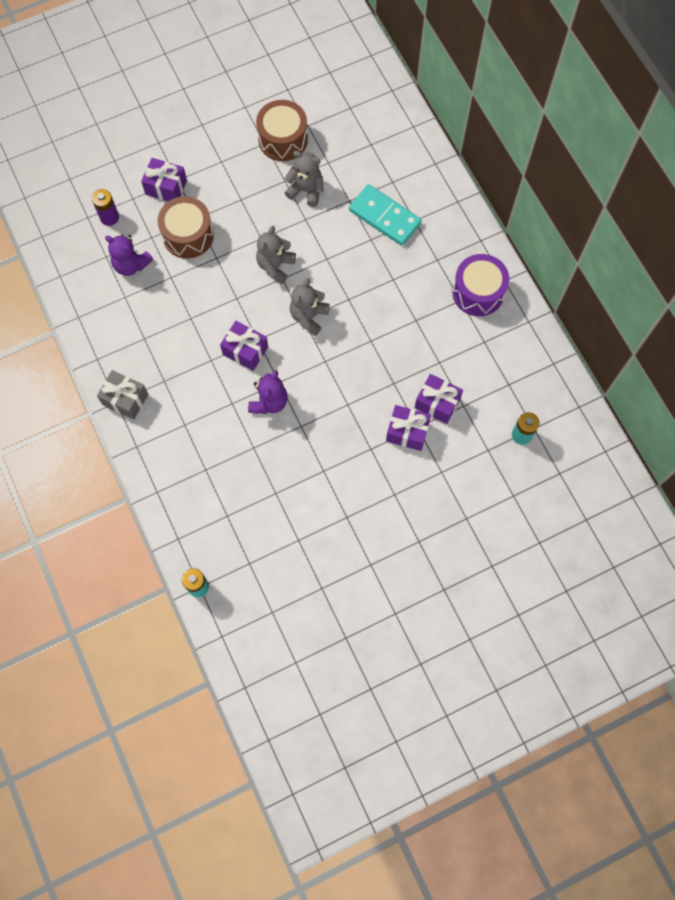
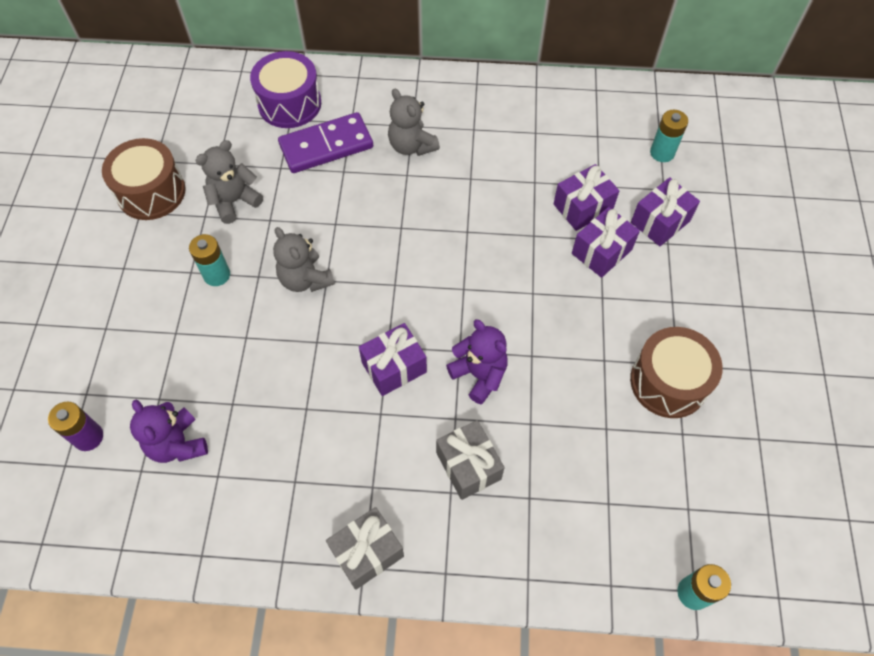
camera: 60 degrees left, 10 degrees down
purple teddy bear [105,234,153,276] -> purple teddy bear turned 90 degrees clockwise [130,399,208,463]
purple gift [141,158,187,201] -> purple gift moved to [631,177,700,246]
brown drum [158,196,214,259] -> brown drum moved to [630,327,723,418]
grey teddy bear [290,278,330,336] -> grey teddy bear moved to [388,88,440,156]
turquoise domino [349,184,422,246] -> purple domino [278,112,373,173]
purple drum [452,254,509,316] -> purple drum moved to [250,51,321,128]
none -> turquoise battery [189,234,230,286]
none -> grey gift [436,420,505,500]

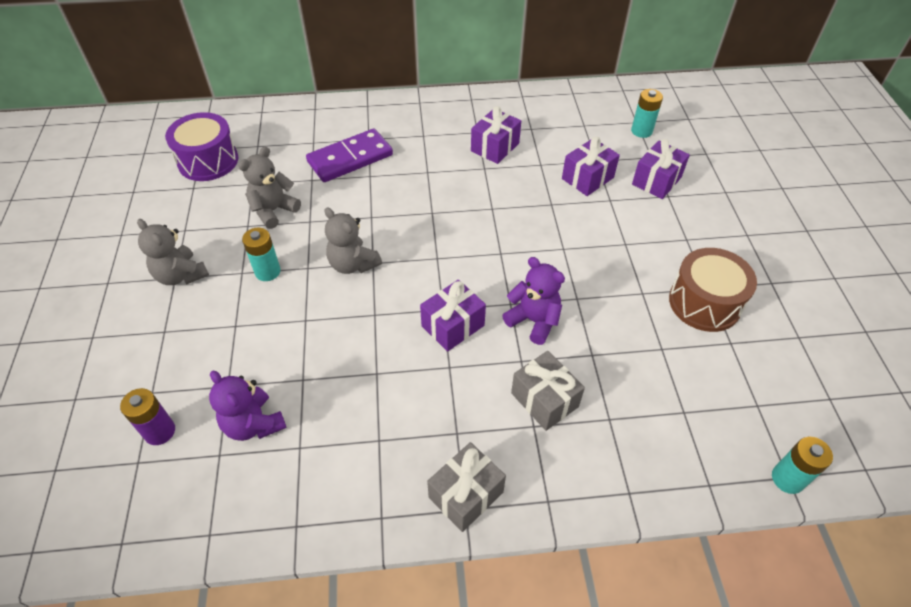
camera: 10 degrees left, 10 degrees down
brown drum [102,138,186,220] -> none
purple drum [250,51,321,128] -> purple drum moved to [165,112,238,181]
grey teddy bear [388,88,440,156] -> grey teddy bear moved to [137,219,209,285]
purple gift [572,207,640,278] -> purple gift moved to [471,106,521,164]

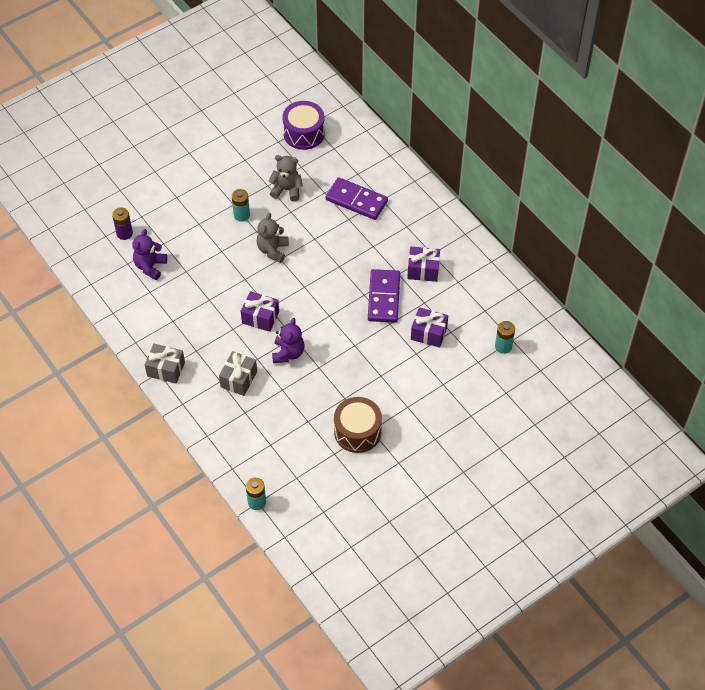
camera: 60 degrees right, 5 degrees up
grey teddy bear [137,219,209,285] -> none
purple gift [632,139,690,199] -> none
none -> purple domino [368,269,400,323]

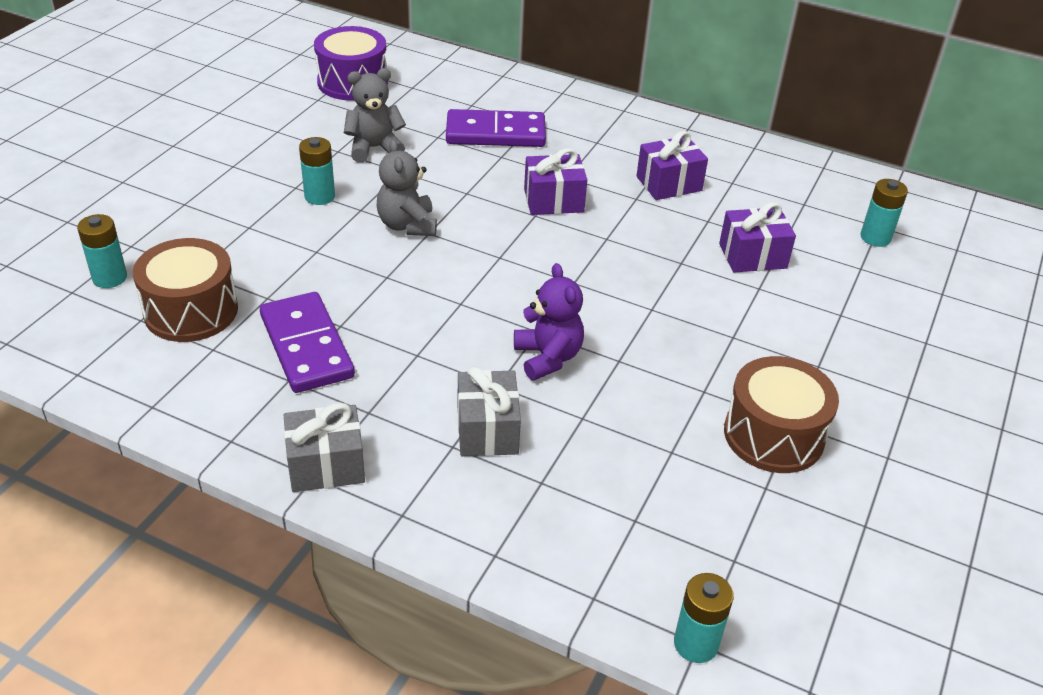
camera: 30 degrees left, 15 degrees down
purple battery [112,207,133,240] -> turquoise battery [77,214,127,288]
purple teddy bear [132,229,167,280] -> brown drum [133,238,238,342]
purple gift [241,291,279,332] -> purple gift moved to [524,148,587,215]
purple domino [368,269,400,323] -> purple domino moved to [260,292,355,393]

